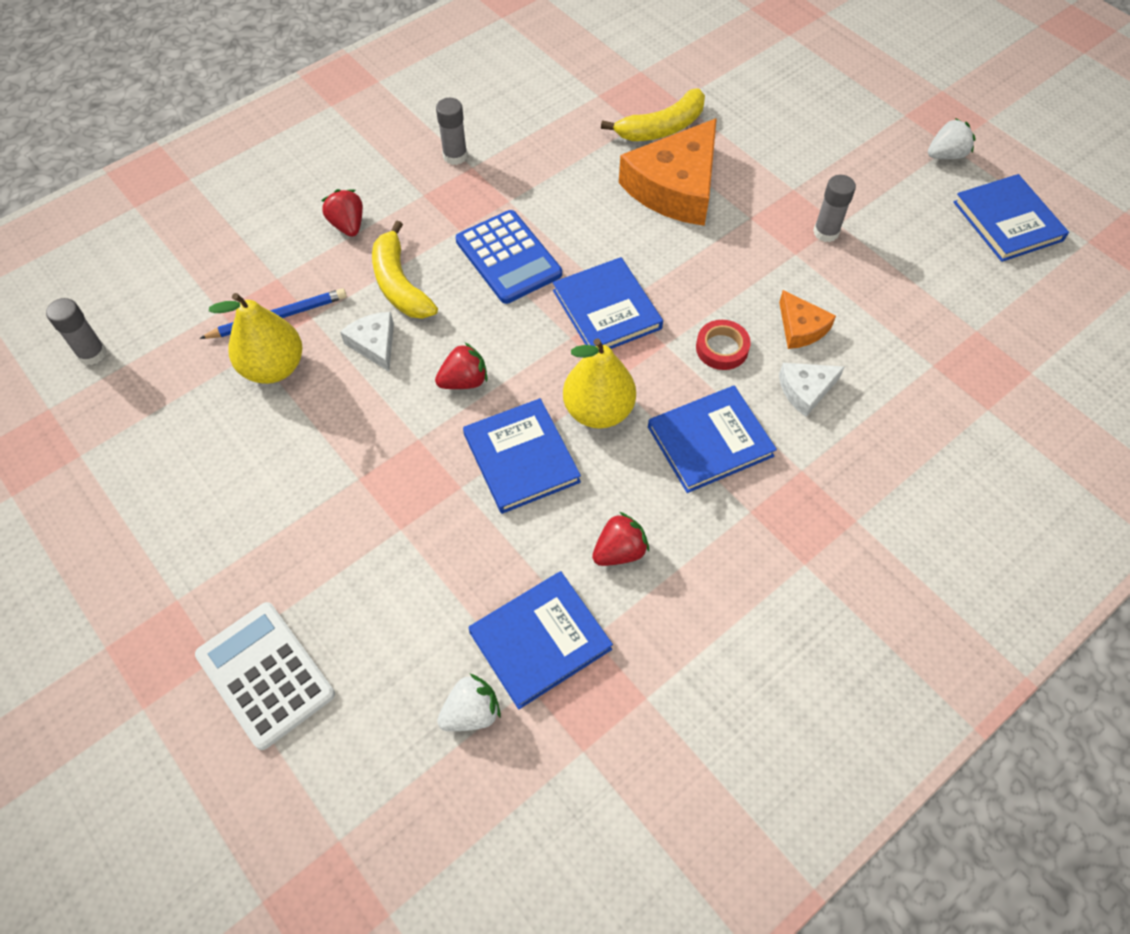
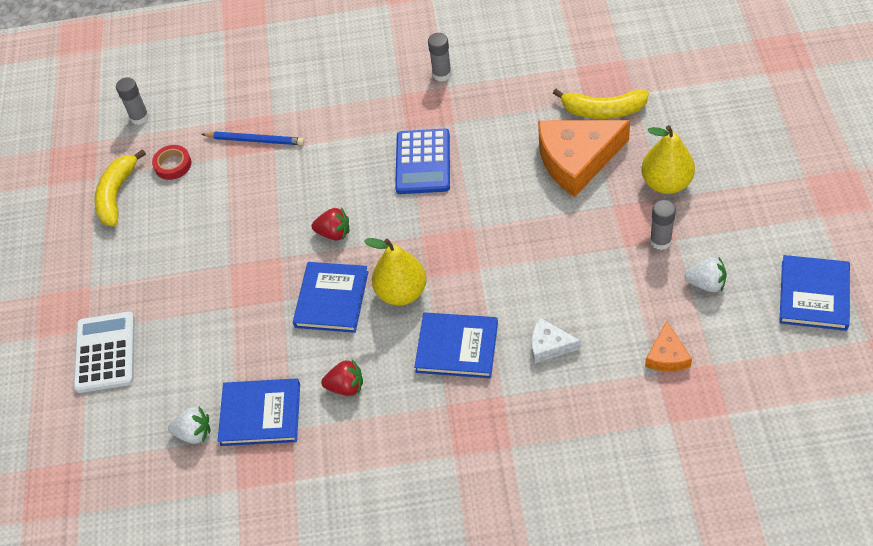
camera: 40 degrees right, 5 degrees down
yellow pear [209,293,302,384] -> yellow pear moved to [641,125,695,194]
red strawberry [321,189,363,237] -> none
white cheese [340,312,394,371] -> none
yellow banana [372,220,438,319] -> yellow banana moved to [94,149,146,226]
blue book [553,257,663,349] -> none
red tape [696,320,750,370] -> red tape moved to [152,145,191,180]
orange cheese [779,290,836,349] -> orange cheese moved to [645,321,692,371]
white strawberry [928,118,976,159] -> white strawberry moved to [684,257,727,292]

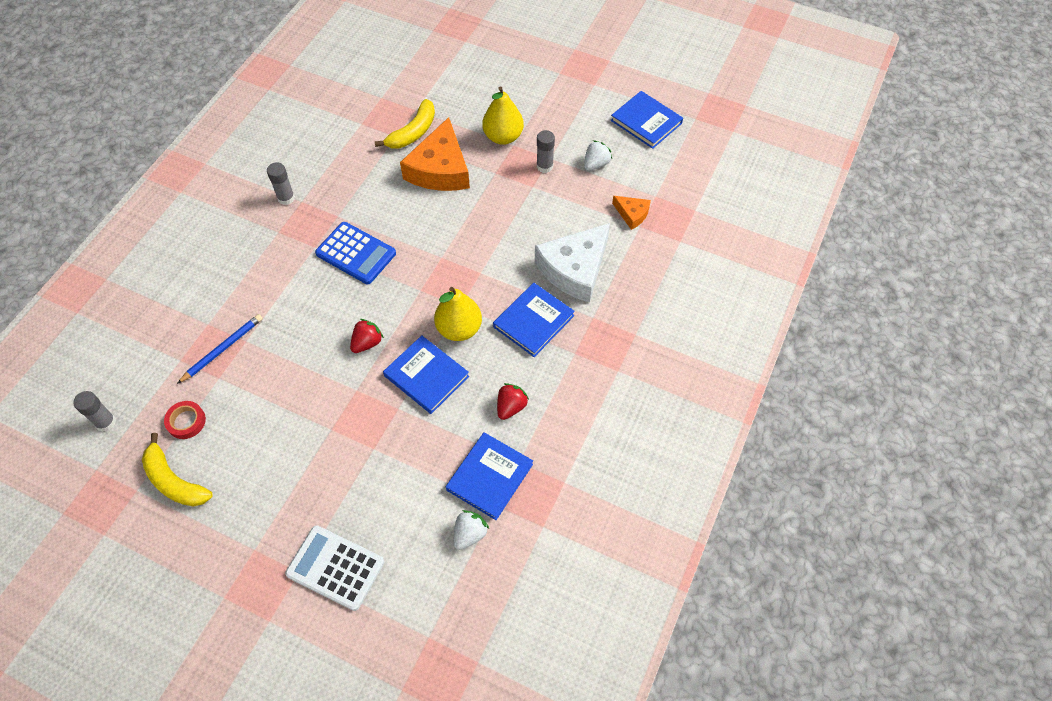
camera: 65 degrees left, 5 degrees up
white cheese [532,318,581,363] -> white cheese [535,223,610,302], size x2.06

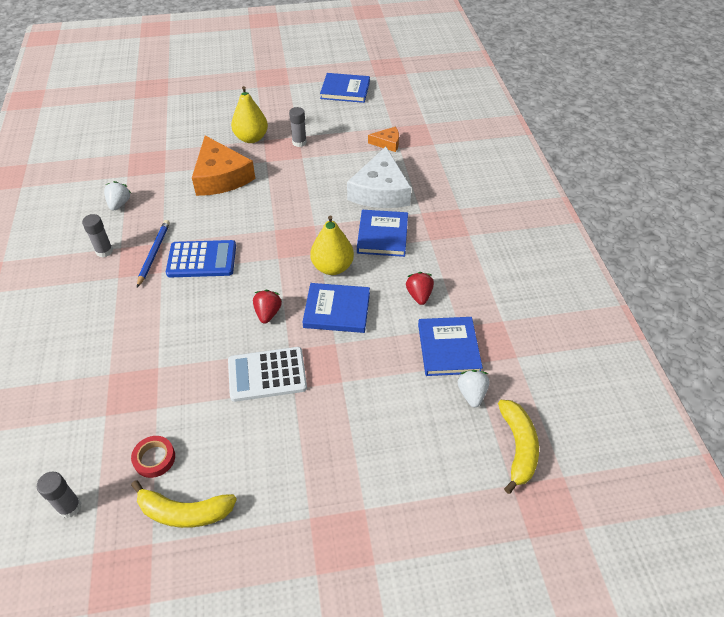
camera: 35 degrees left, 10 degrees down
blue pencil [177,314,263,384] -> blue pencil moved to [137,220,170,288]
white calculator [285,525,384,611] -> white calculator moved to [228,347,307,402]
yellow banana [374,99,435,148] -> yellow banana moved to [498,400,539,494]
white strawberry [584,140,612,171] -> white strawberry moved to [104,181,131,211]

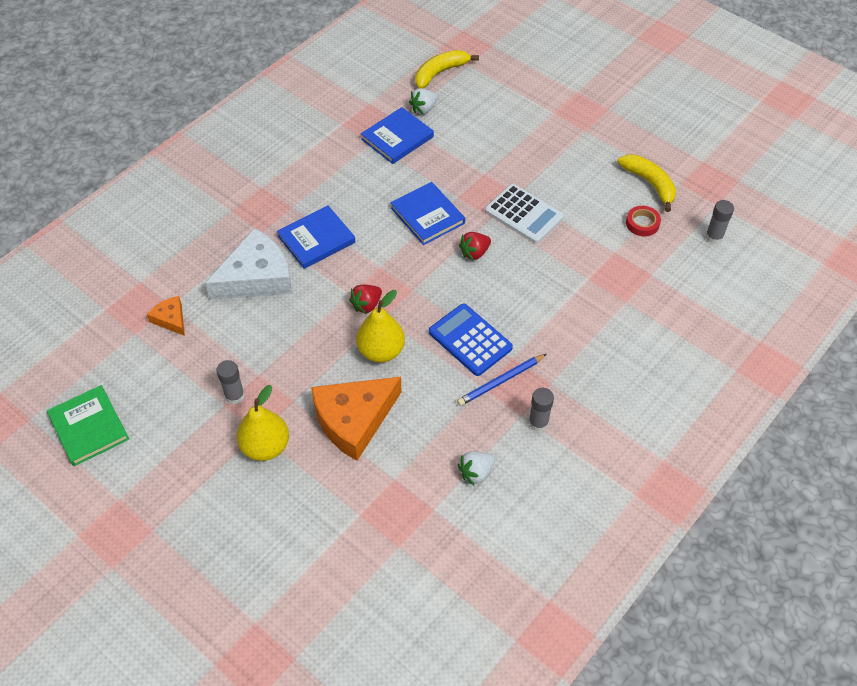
camera: 130 degrees left, 5 degrees up
orange cheese [192,136,256,196] -> orange cheese turned 150 degrees counterclockwise [311,377,402,461]
yellow pear [310,215,354,275] -> yellow pear moved to [356,290,405,363]
blue book [320,73,370,103] -> green book [47,385,129,466]
red strawberry [406,272,434,305] -> red strawberry moved to [349,284,382,314]

